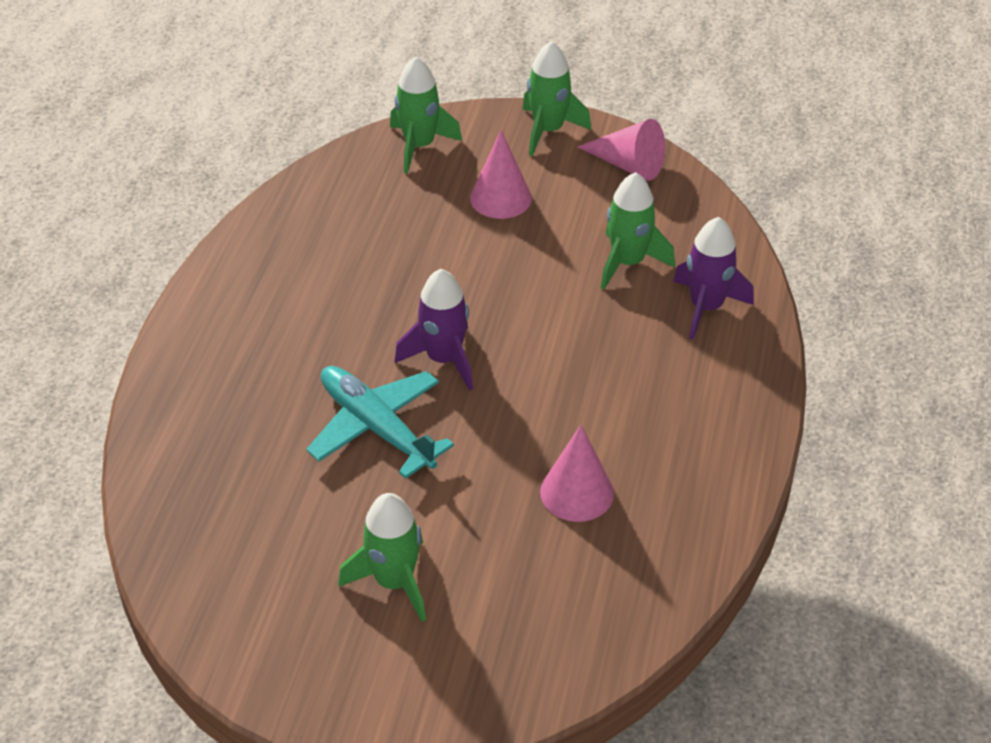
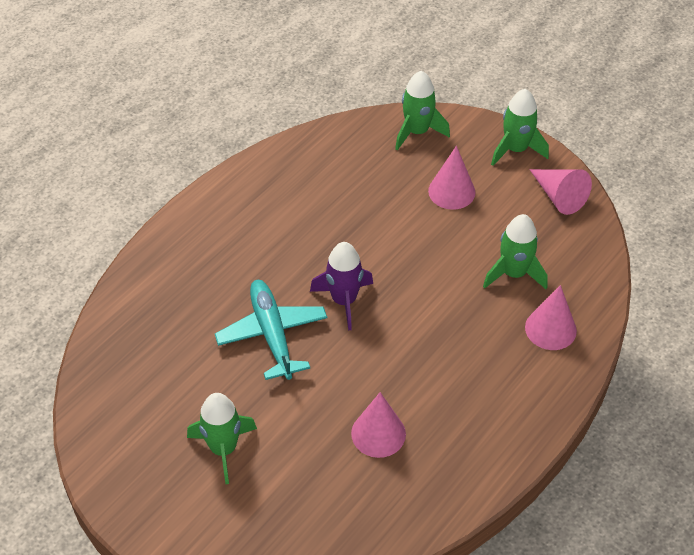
camera: 25 degrees right, 5 degrees up
purple rocket [673,217,754,340] -> pink cone [525,285,577,350]

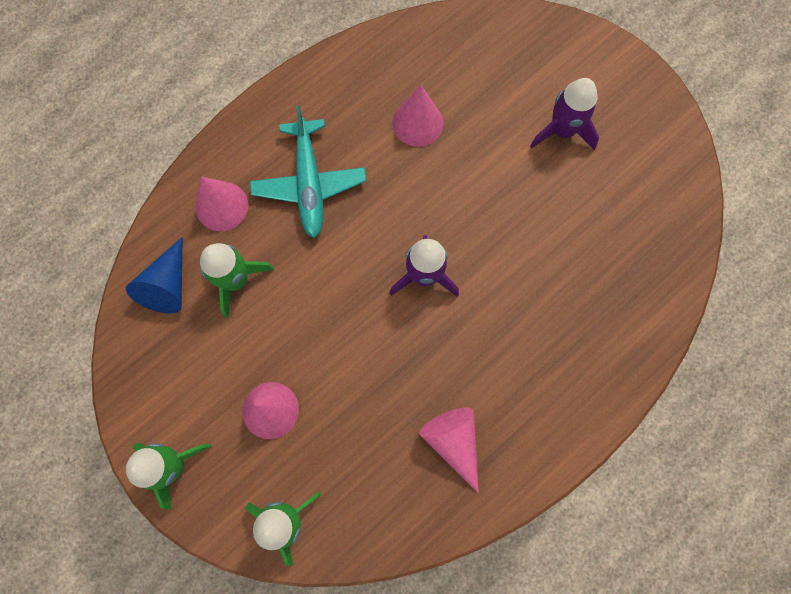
camera: 170 degrees left, 25 degrees up
green rocket [187,393,257,484] -> purple rocket [530,78,599,150]
turquoise plane [215,280,327,380] -> turquoise plane moved to [250,105,366,238]
pink cone [529,169,592,215] -> pink cone moved to [420,407,479,494]
none -> blue cone [126,237,182,314]

